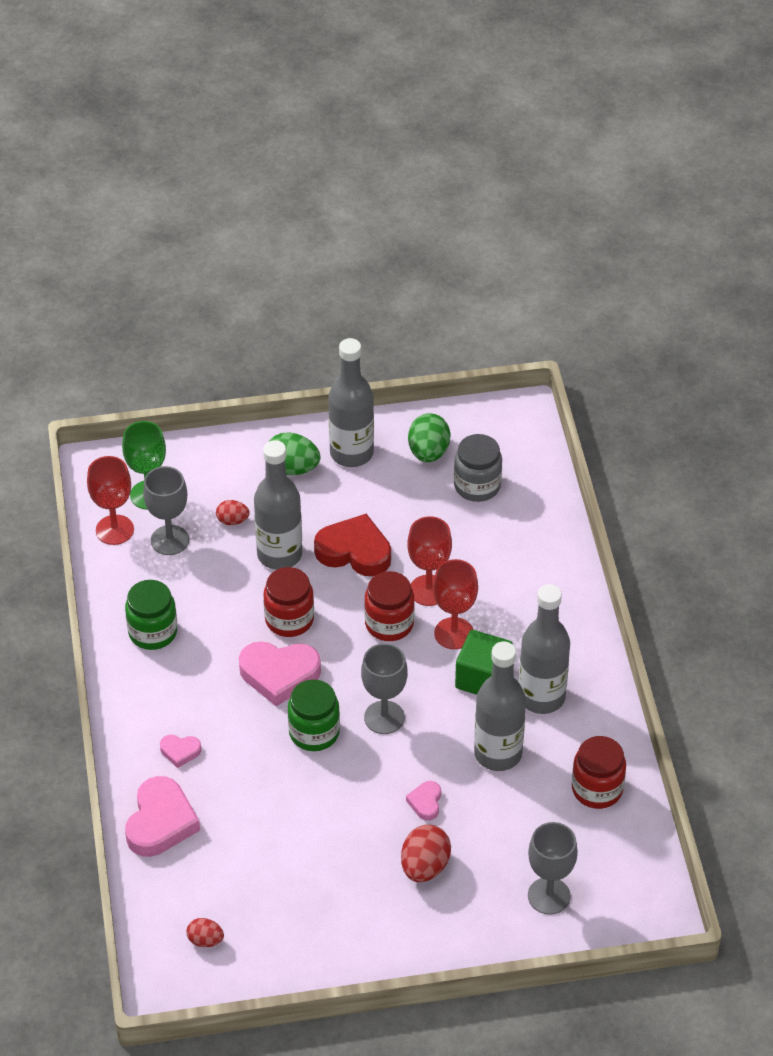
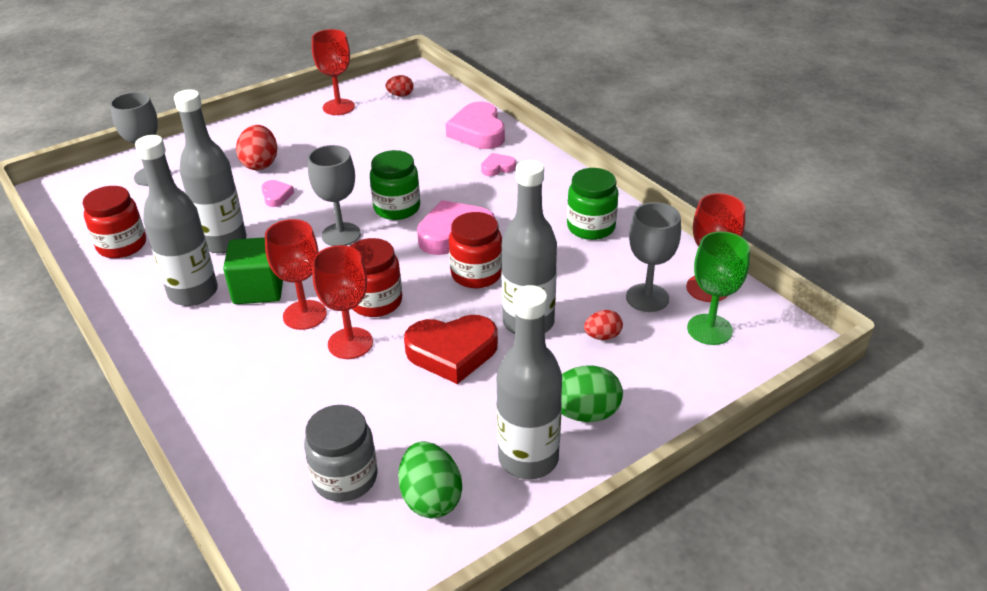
camera: 155 degrees right, 10 degrees down
none -> red goblet [312,29,355,115]

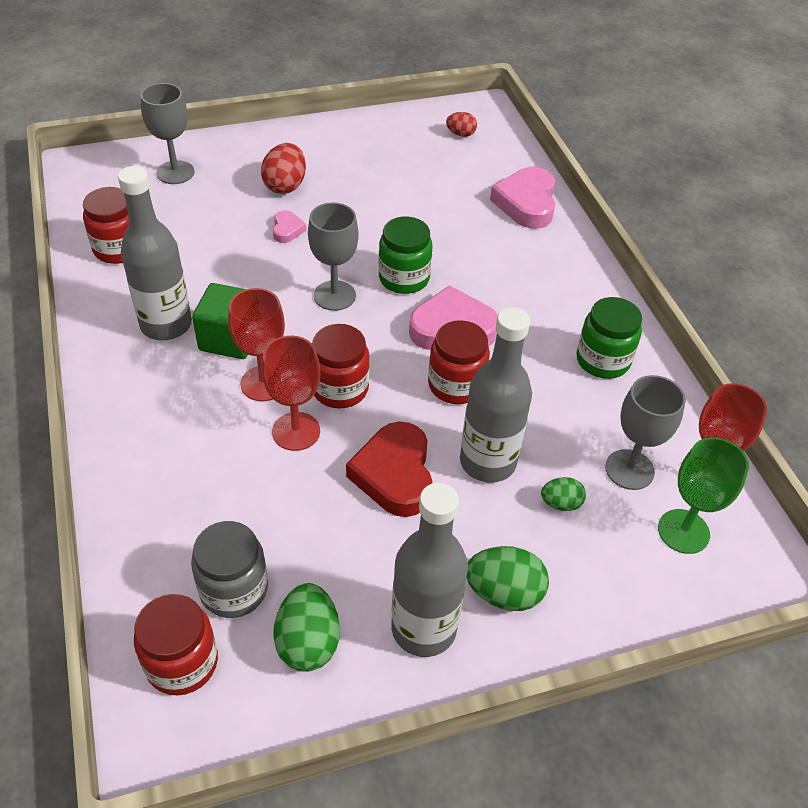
camera: 15 degrees right, 10 degrees up
grey bottle [174,89,247,253] -> none
red goblet [312,29,355,115] -> none
red heart [404,315,498,384] -> red heart turned 75 degrees clockwise [346,422,432,517]
pink heart [481,153,516,176] -> none
red egg [584,310,623,340] -> green egg [541,477,586,511]
none -> red jar [134,594,218,695]

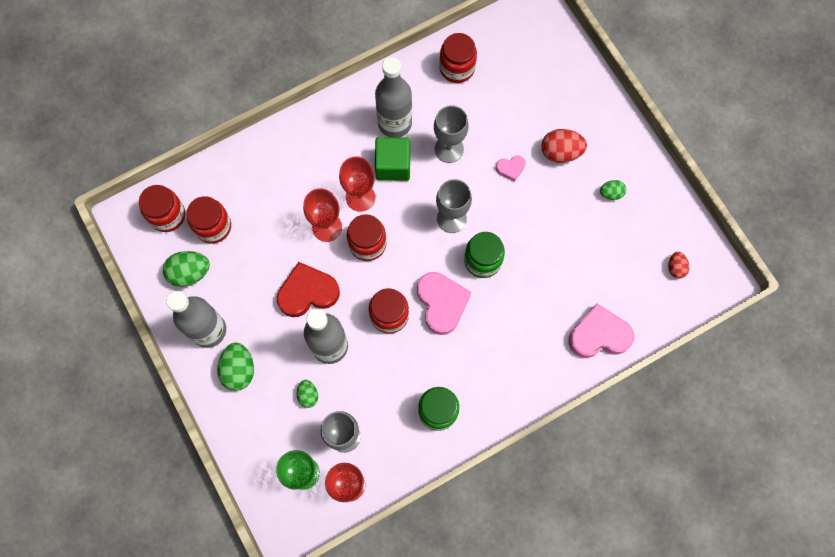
camera: 80 degrees right, 25 degrees up
grey goblet [141,83,194,184] -> grey goblet moved to [434,105,469,163]
grey jar [191,521,268,618] -> red jar [187,196,231,243]
none -> green egg [600,180,626,200]

